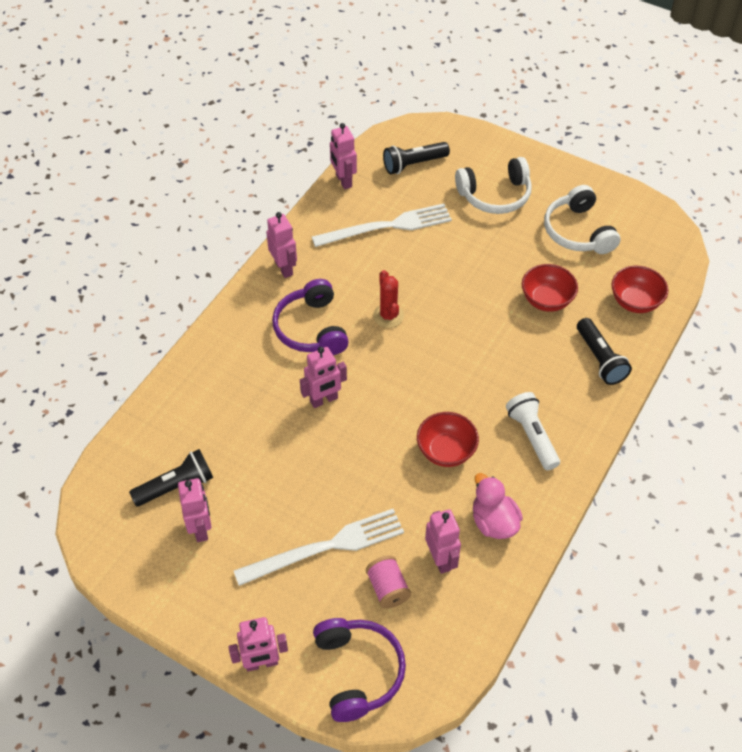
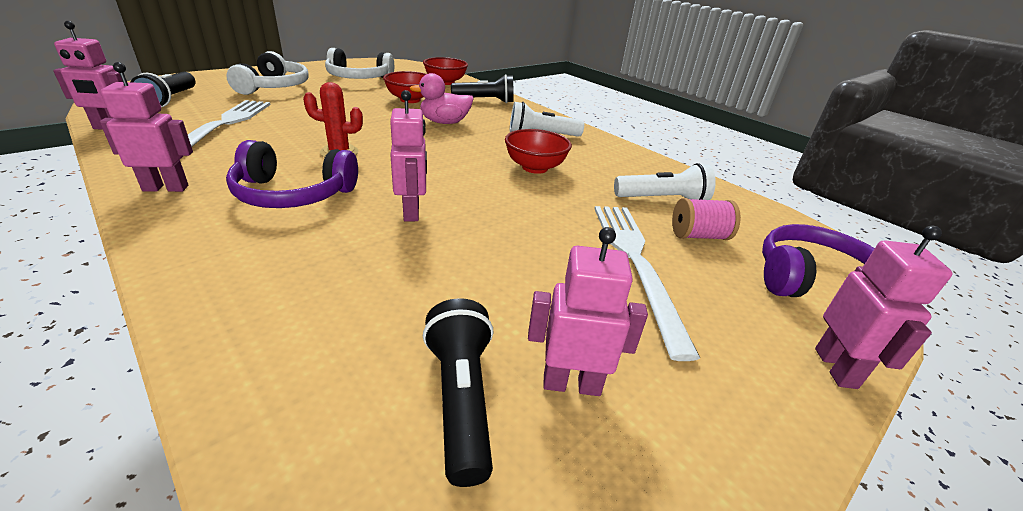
camera: 75 degrees left, 20 degrees down
pink robot [425,509,461,574] -> white flashlight [614,163,716,200]
pink duck [473,473,523,539] -> pink duck moved to [410,73,474,124]

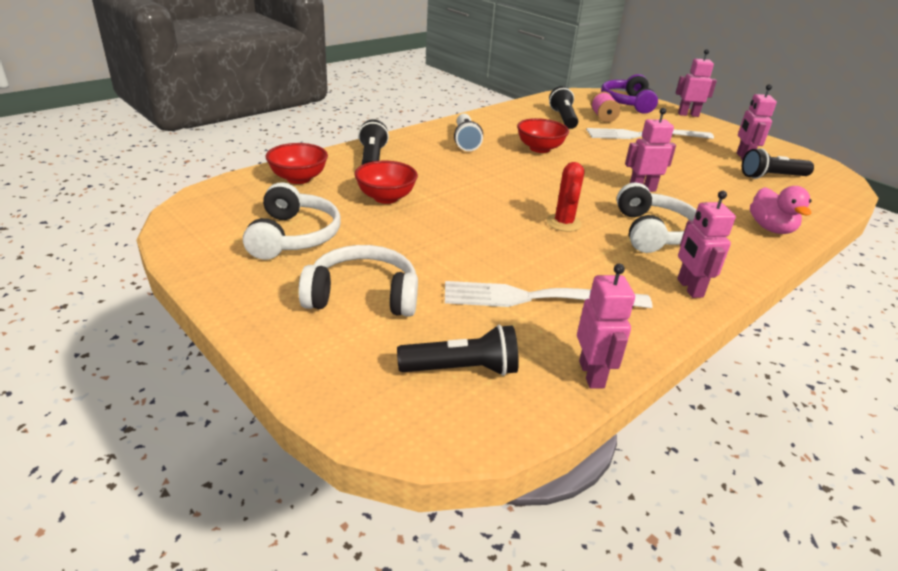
camera: 90 degrees left, 0 degrees up
purple headphones [226,140,358,208] -> white headphones [617,183,697,253]
pink duck [410,73,474,124] -> pink duck moved to [750,186,812,234]
white flashlight [614,163,716,200] -> black flashlight [549,86,578,129]

